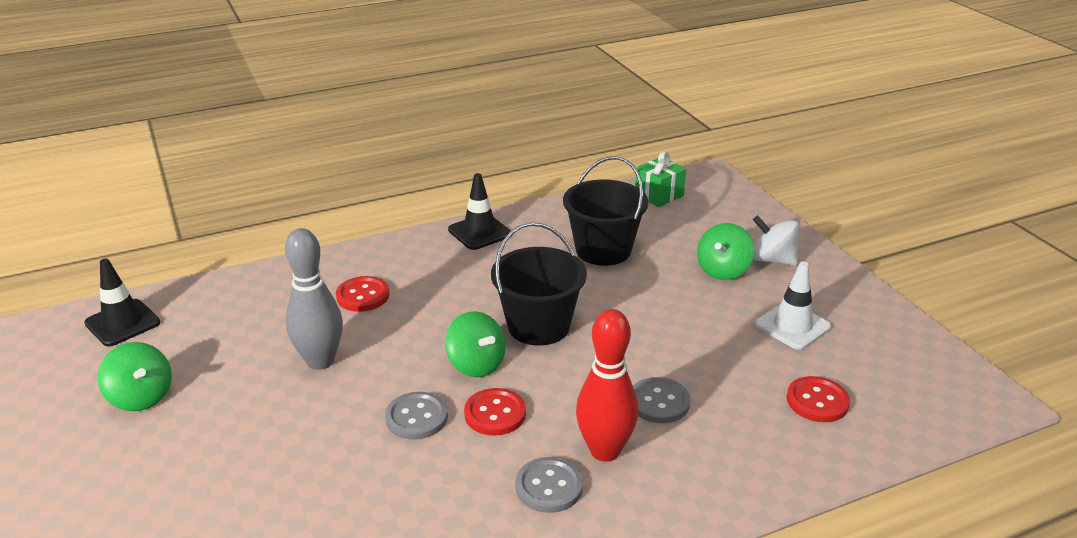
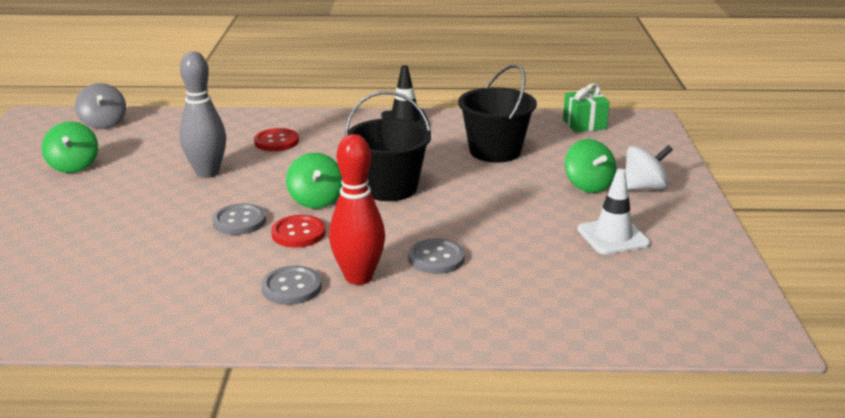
camera: 25 degrees right, 5 degrees down
black traffic cone [84,259,160,347] -> grey spinning top [75,83,126,129]
green spinning top [697,223,754,280] -> green spinning top turned 75 degrees counterclockwise [565,139,616,193]
white spinning top [753,215,799,266] -> white spinning top turned 105 degrees clockwise [625,145,673,190]
red button [786,376,850,422] -> none

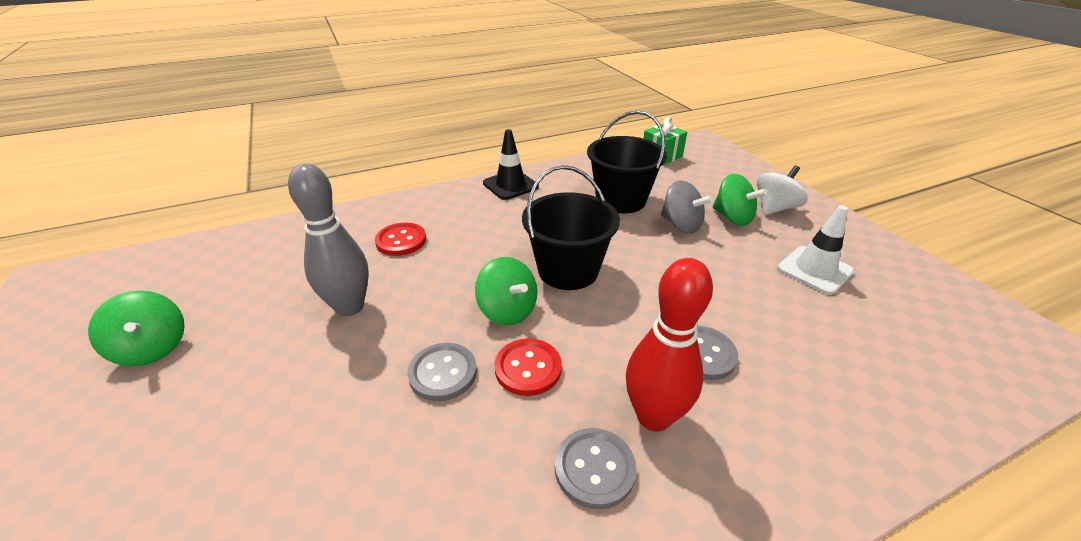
camera: 25 degrees left, 10 degrees up
grey spinning top [75,83,126,129] -> grey spinning top moved to [661,180,713,234]

